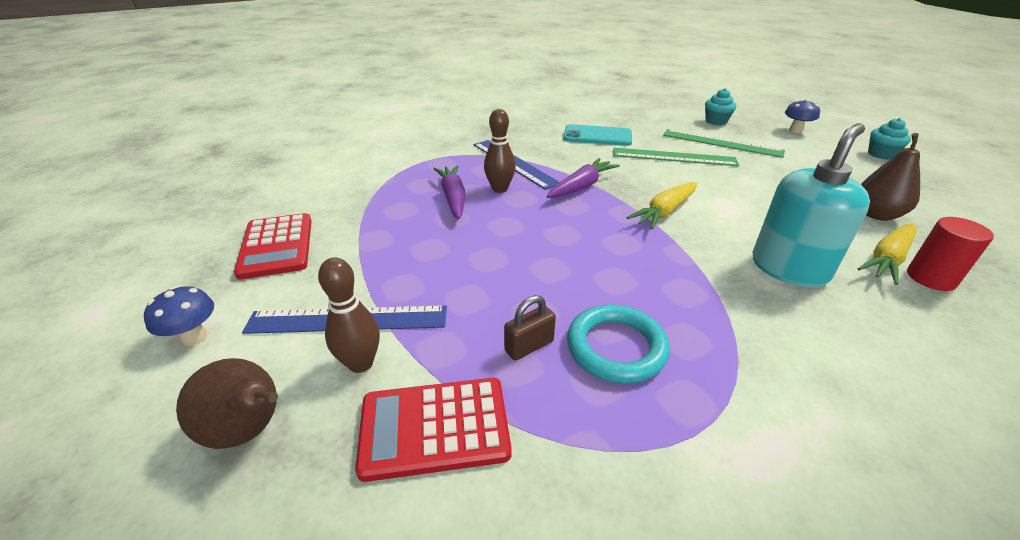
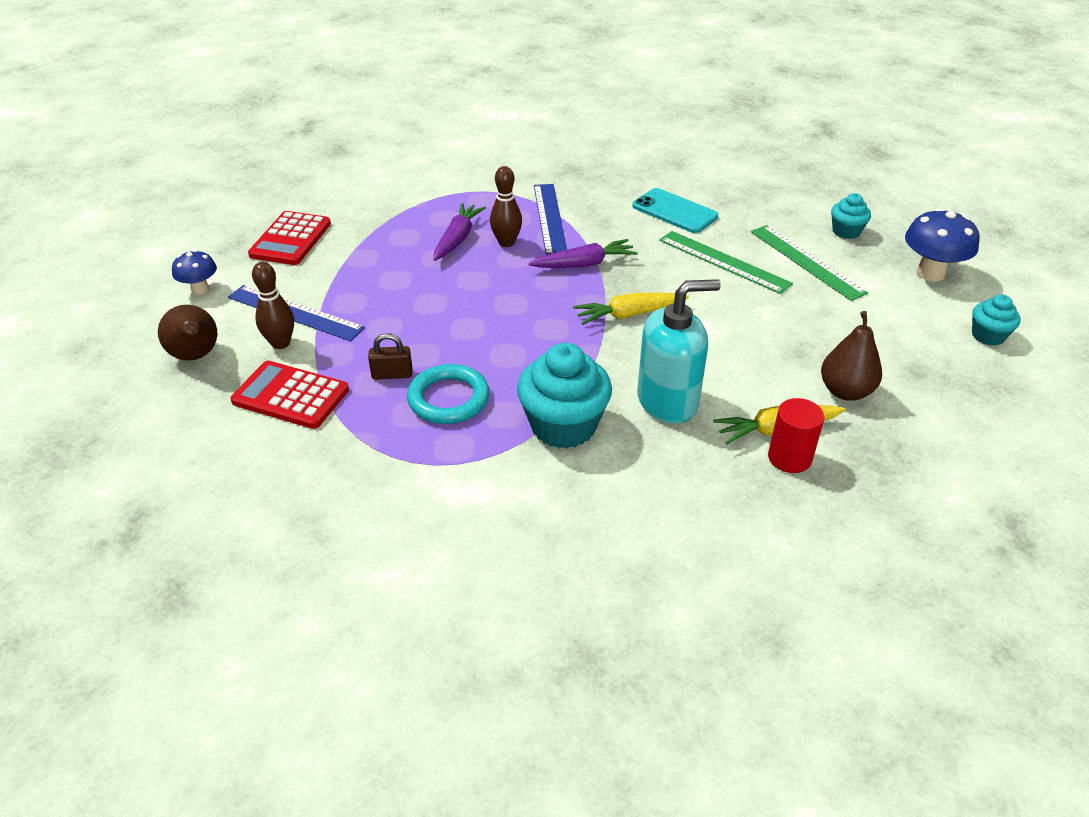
camera: 30 degrees right, 5 degrees up
blue mushroom [785,99,820,133] -> blue mushroom [905,208,980,282], size x1.65
none -> turquoise cupcake [517,343,612,449]

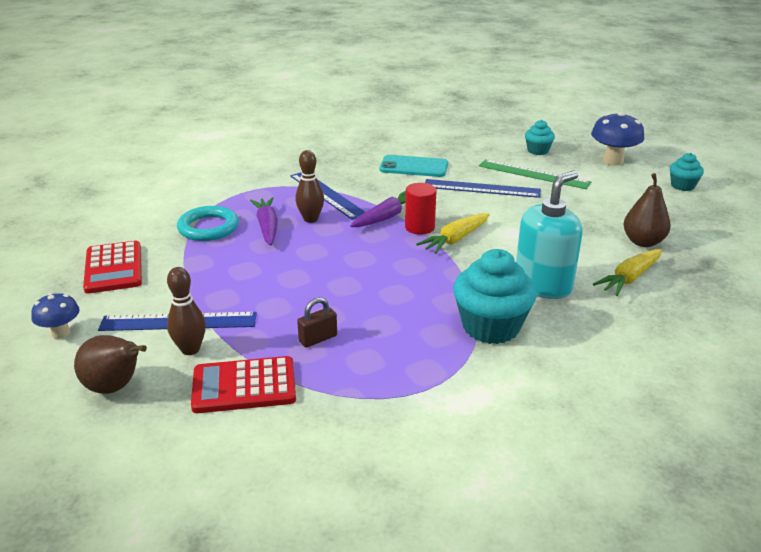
camera: 30 degrees left, 10 degrees down
turquoise ring [407,364,490,424] -> turquoise ring moved to [177,206,239,241]
green ruler [659,231,793,294] -> blue ruler [425,179,541,198]
red cylinder [768,398,825,473] -> red cylinder moved to [405,183,436,235]

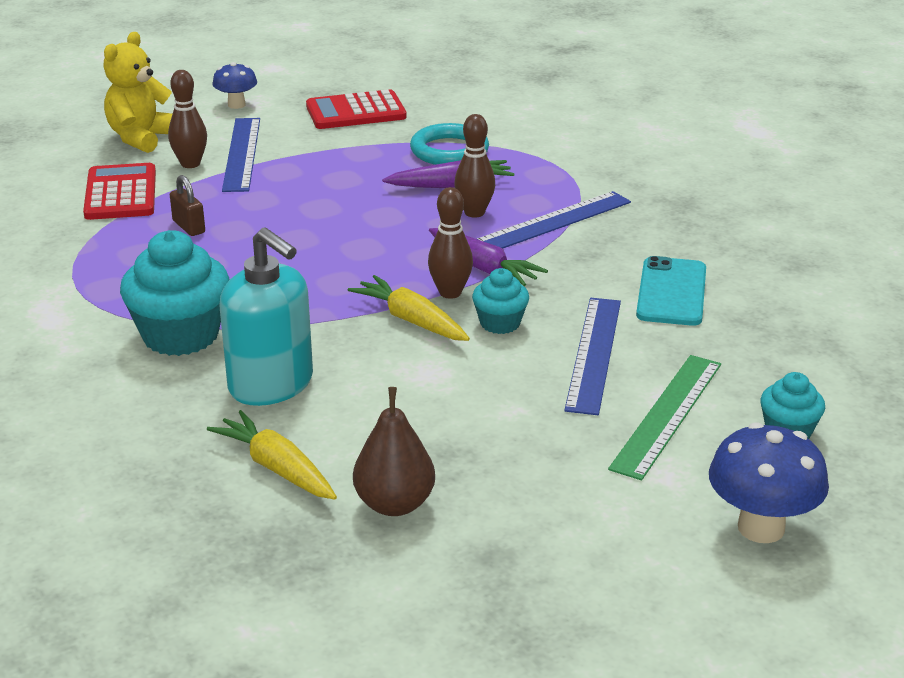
camera: 90 degrees right, 0 degrees up
brown pear [74,335,147,394] -> yellow teddy bear [104,32,172,153]
red cylinder [405,183,436,235] -> brown bowling pin [428,187,473,299]
turquoise cupcake [670,153,704,191] -> turquoise cupcake moved to [472,268,529,334]

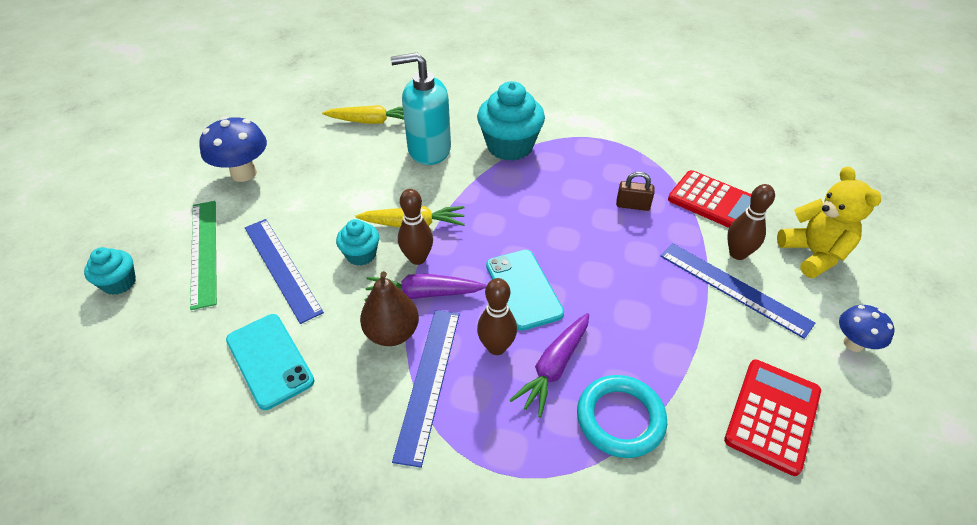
camera: 135 degrees right, 15 degrees up
brown pear [353,387,435,516] -> brown pear moved to [360,271,419,346]
blue mushroom [709,422,829,543] -> blue mushroom moved to [199,116,267,182]
none -> turquoise phone [486,250,564,331]

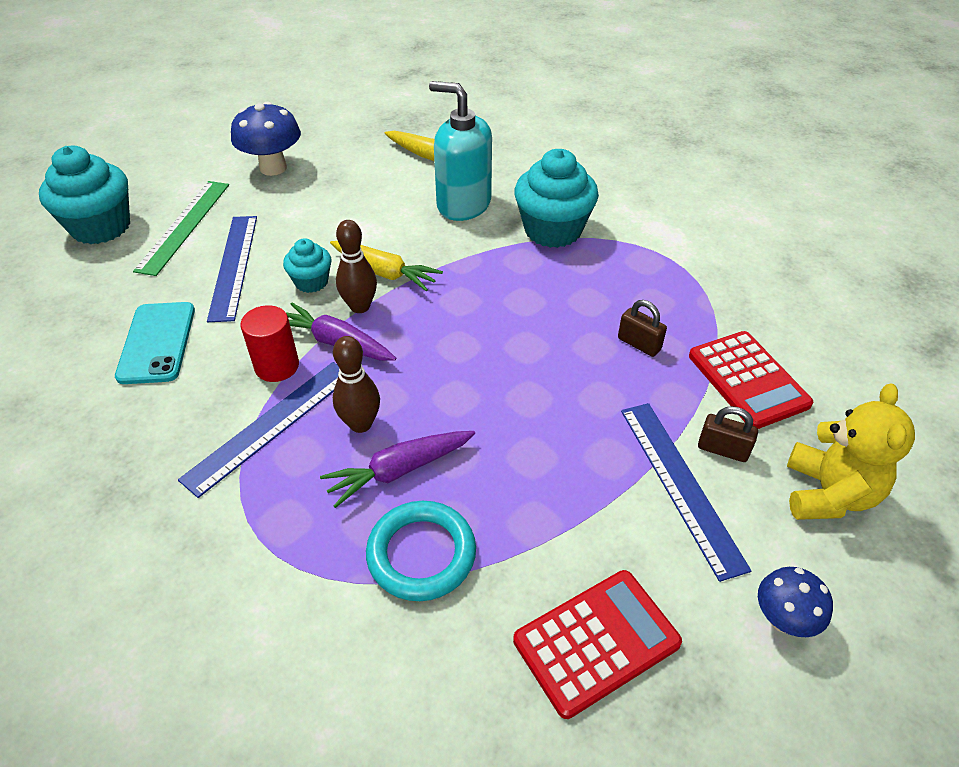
camera: 30 degrees right, 0 degrees up
turquoise cupcake [84,247,136,295] -> turquoise cupcake [39,146,130,244], size x1.85
brown pear [360,271,419,346] -> red cylinder [241,305,299,382]
turquoise phone [486,250,564,331] -> none
brown bowling pin [727,184,775,260] -> brown padlock [698,406,758,462]

